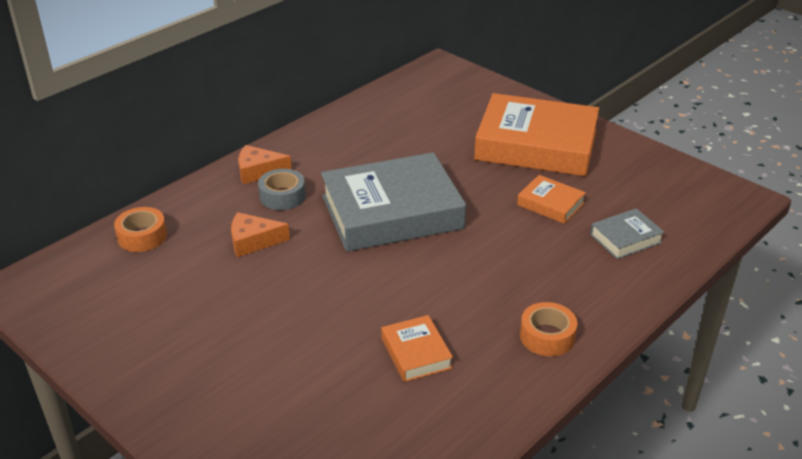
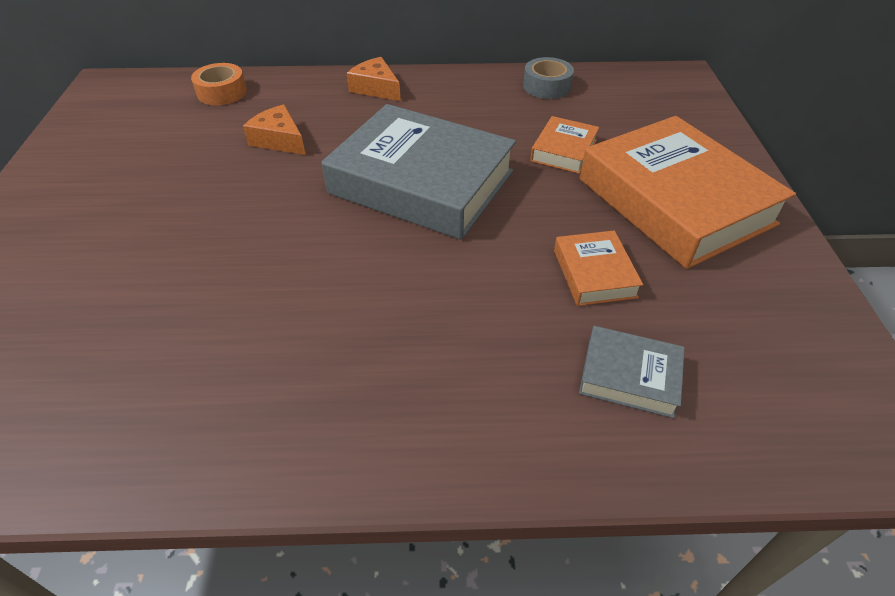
camera: 45 degrees right, 10 degrees up
grey tape [258,169,306,210] -> grey tape moved to [523,57,574,99]
orange book [381,315,453,382] -> orange book moved to [530,116,599,174]
orange tape [520,302,577,356] -> none

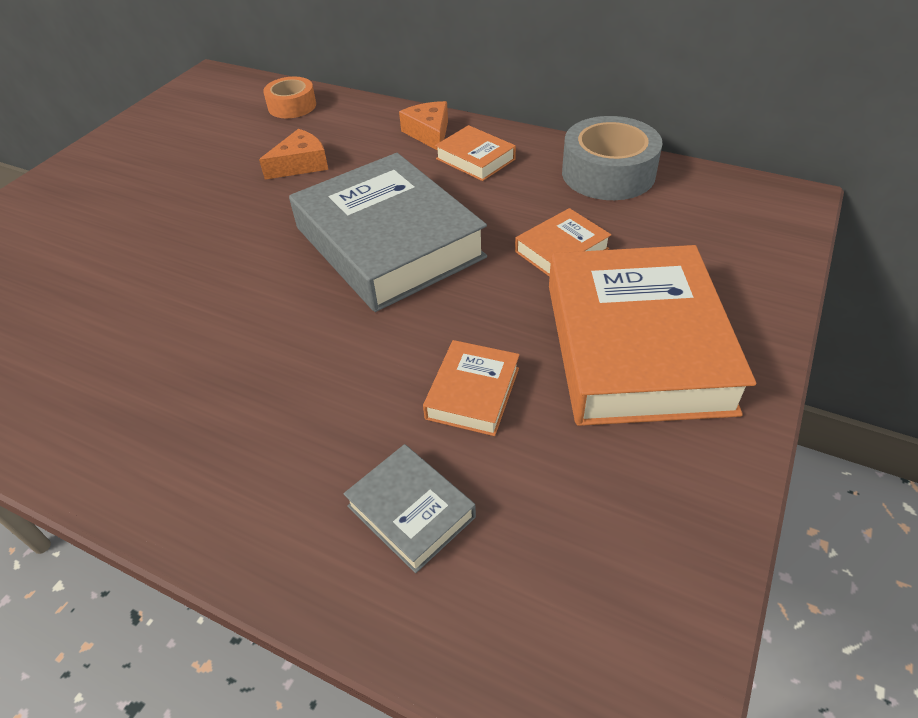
camera: 30 degrees right, 0 degrees up
orange cheese [243,104,306,155] -> orange cheese turned 75 degrees clockwise [259,129,328,180]
grey tape [523,57,574,99] -> grey tape [562,116,663,200], size x1.63
none -> orange book [435,125,516,181]

